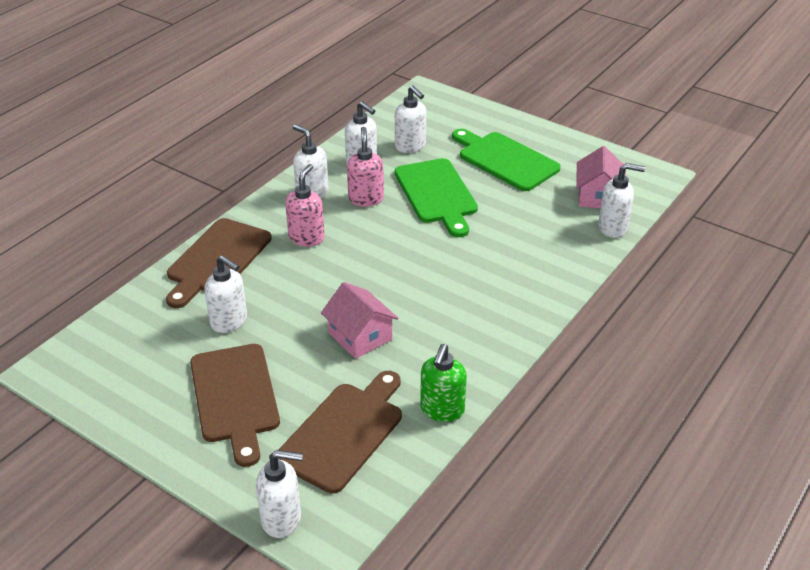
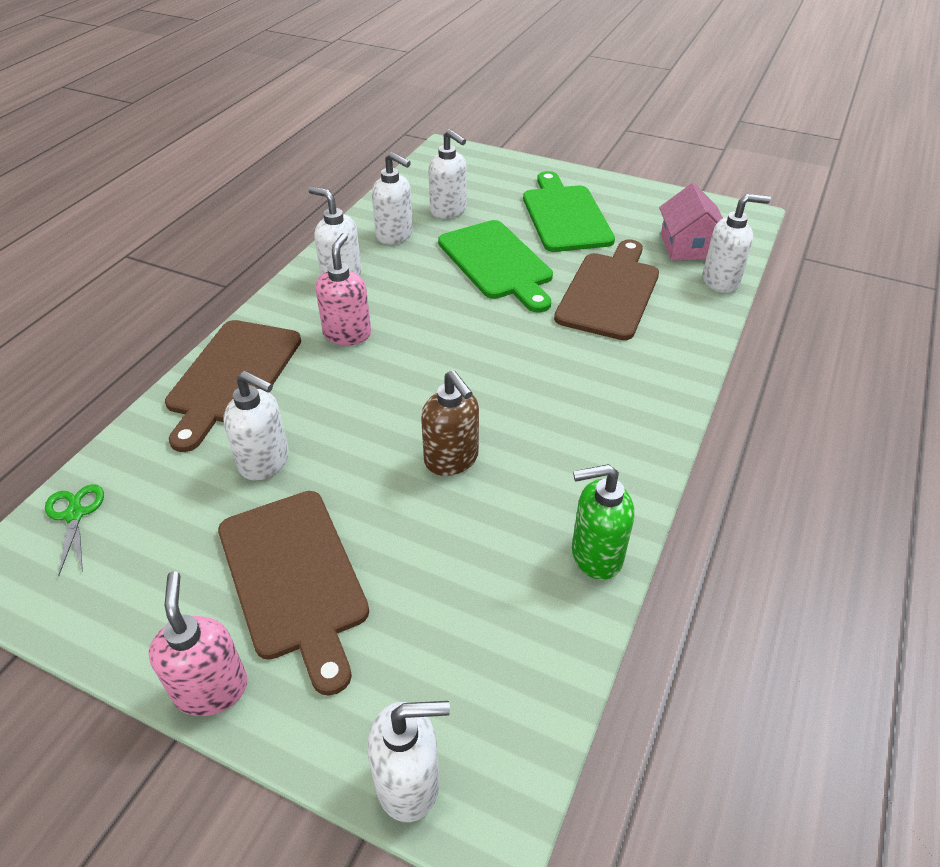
camera: 10 degrees left, 5 degrees up
brown cutting board [277,371,402,494] -> brown cutting board moved to [554,239,659,340]
pink house [321,282,399,359] -> brown soap dispenser [421,370,479,476]
pink soap dispenser [347,127,384,207] -> pink soap dispenser moved to [148,572,248,716]
green soap dispenser [420,344,467,422] -> green soap dispenser turned 75 degrees clockwise [572,464,634,580]
green cutting board [452,129,561,191] -> green cutting board turned 45 degrees clockwise [523,171,615,252]
none -> green scissors [45,484,104,576]

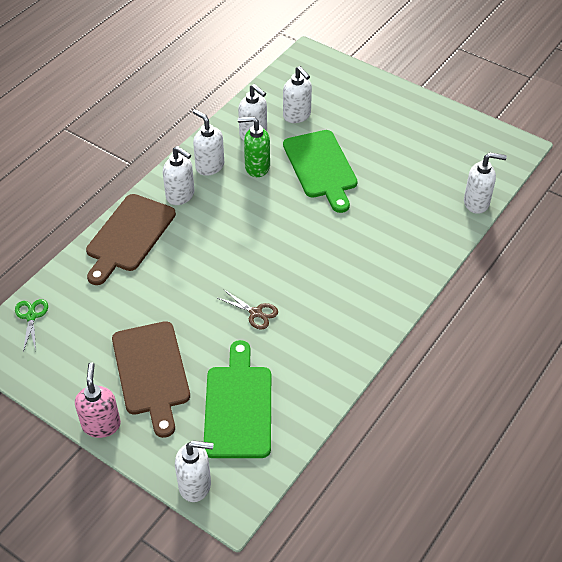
camera: 10 degrees right, 5 degrees up
white soap dispenser [224,371,289,480] -> white soap dispenser moved to [163,146,194,205]
pink soap dispenser [315,233,371,346] -> none
brown soap dispenser [421,370,479,476] -> brown scissors [218,289,278,329]
green cutting board [523,171,615,252] -> green cutting board moved to [204,340,271,458]
brown cutting board [554,239,659,340] -> none
green soap dispenser [572,464,634,580] -> green soap dispenser moved to [238,116,270,177]
pink house [659,183,723,260] -> none

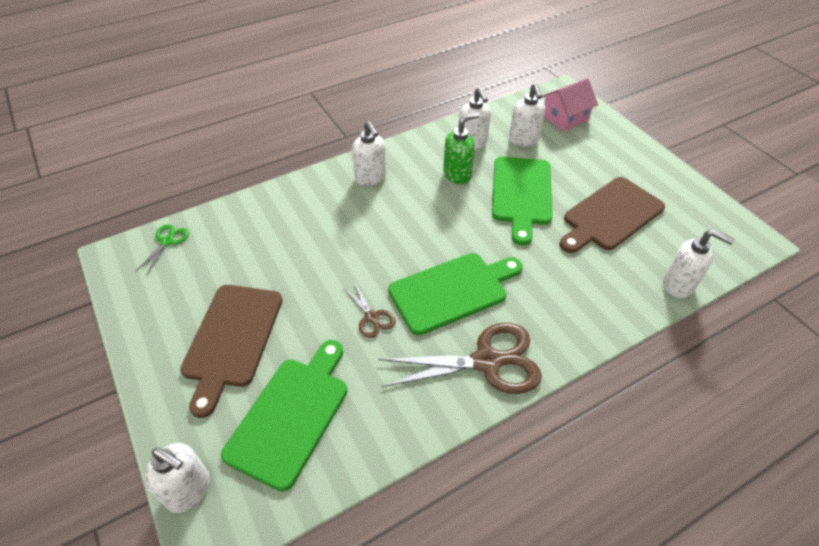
camera: 25 degrees right, 0 degrees up
pink soap dispenser [75,362,121,438] -> none
brown cutting board [86,194,176,285] -> brown cutting board moved to [559,177,665,253]
white soap dispenser [193,109,224,176] -> none
green soap dispenser [238,116,270,177] -> green soap dispenser turned 120 degrees clockwise [443,112,480,184]
none -> brown scissors [378,323,542,394]
none -> green cutting board [388,253,523,335]
none -> pink house [542,78,598,132]

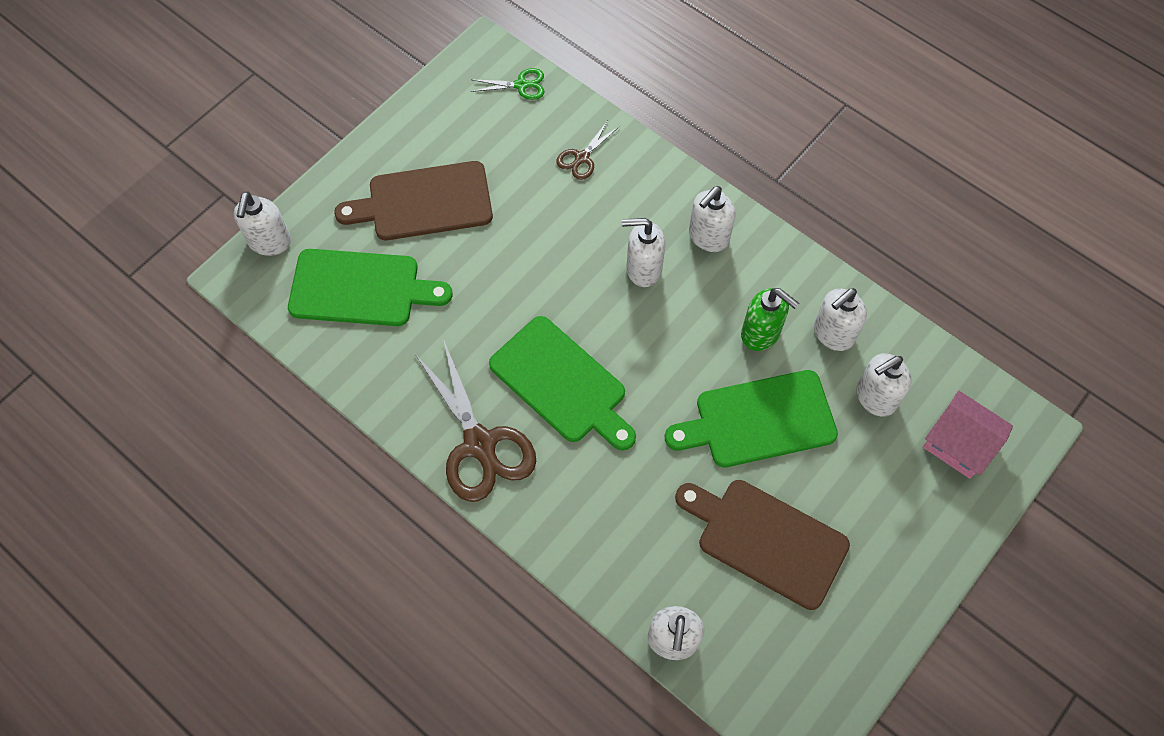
camera: 70 degrees right, 15 degrees up
brown scissors [343,281,396,338] -> brown scissors moved to [556,121,620,180]
none -> white soap dispenser [622,218,665,287]

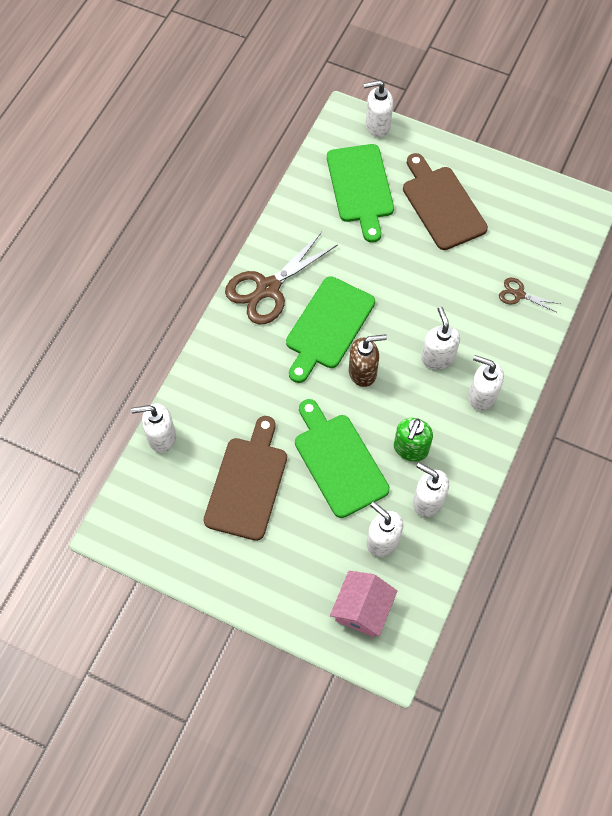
camera: 75 degrees right, 0 degrees up
green scissors [471,68,544,100] -> none
none -> brown soap dispenser [349,334,387,387]

